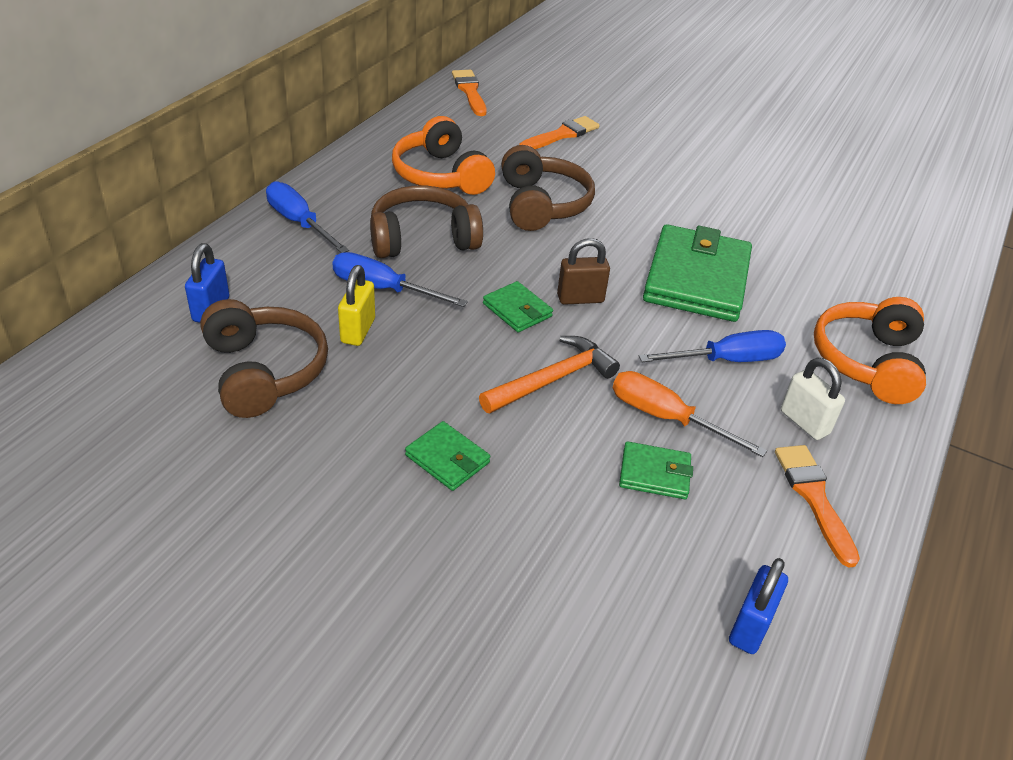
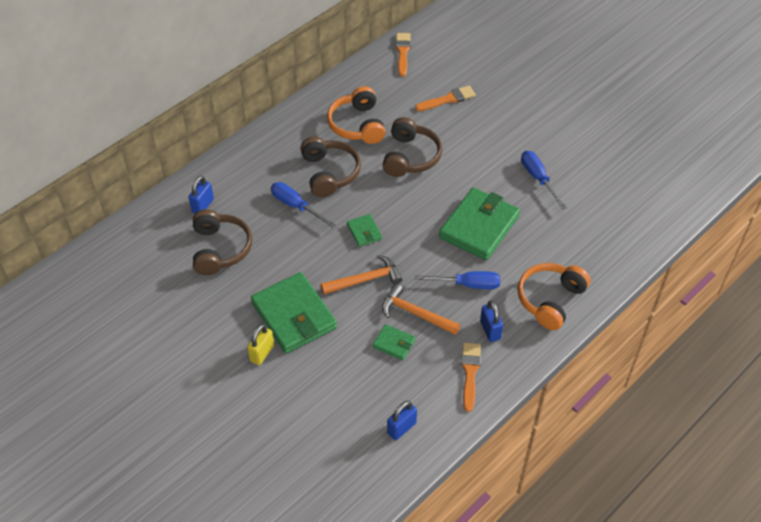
camera: 20 degrees right, 10 degrees up
blue screwdriver [266,181,349,253] -> blue screwdriver moved to [521,151,567,209]
yellow padlock [338,265,375,346] -> yellow padlock moved to [247,324,274,365]
brown headphones [370,185,483,258] -> brown headphones turned 75 degrees clockwise [300,137,361,197]
green wallet [405,421,490,491] -> green wallet [251,272,337,354], size x2.15
brown padlock [557,238,610,305] -> none
orange screwdriver [613,371,767,457] -> orange hammer [382,284,460,335]
white padlock [781,358,845,440] -> blue padlock [480,300,503,342]

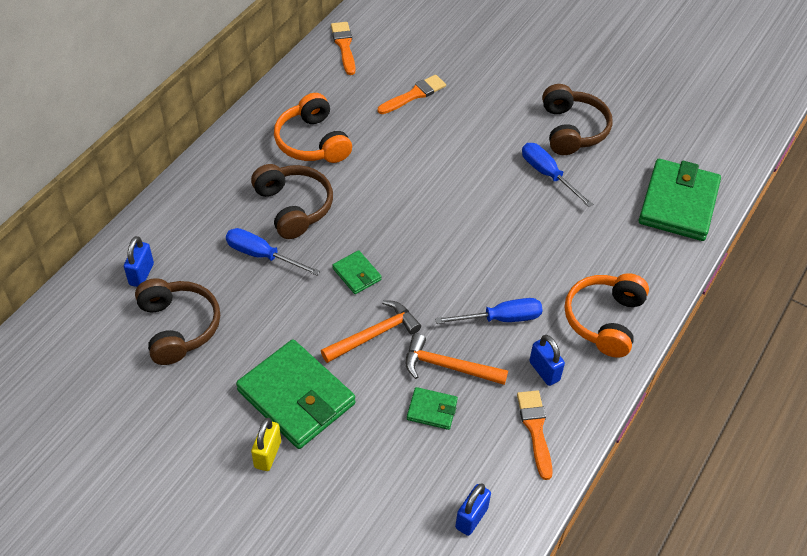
camera: 15 degrees left, 0 degrees up
brown headphones [382,117,442,177] -> brown headphones moved to [542,84,613,155]
green wallet [439,187,520,260] -> green wallet moved to [639,159,721,241]

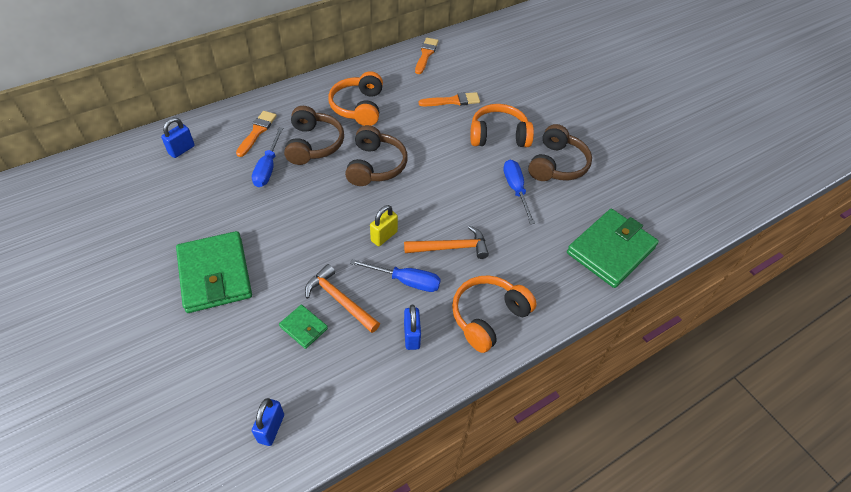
camera: 25 degrees right, 0 degrees up
brown headphones [135,278,220,365] -> brown headphones moved to [345,125,408,186]
blue screwdriver [226,228,320,276] -> blue screwdriver turned 135 degrees counterclockwise [252,127,283,187]
yellow padlock [251,418,281,471] -> yellow padlock moved to [370,205,398,246]
orange hammer [321,300,421,363] -> orange hammer moved to [404,225,489,259]
green wallet [332,250,382,294] -> none
blue padlock [455,484,491,536] -> blue padlock turned 45 degrees counterclockwise [252,398,284,446]
orange brush [517,390,553,480] -> orange brush moved to [236,111,277,157]
none -> orange headphones [470,104,534,147]

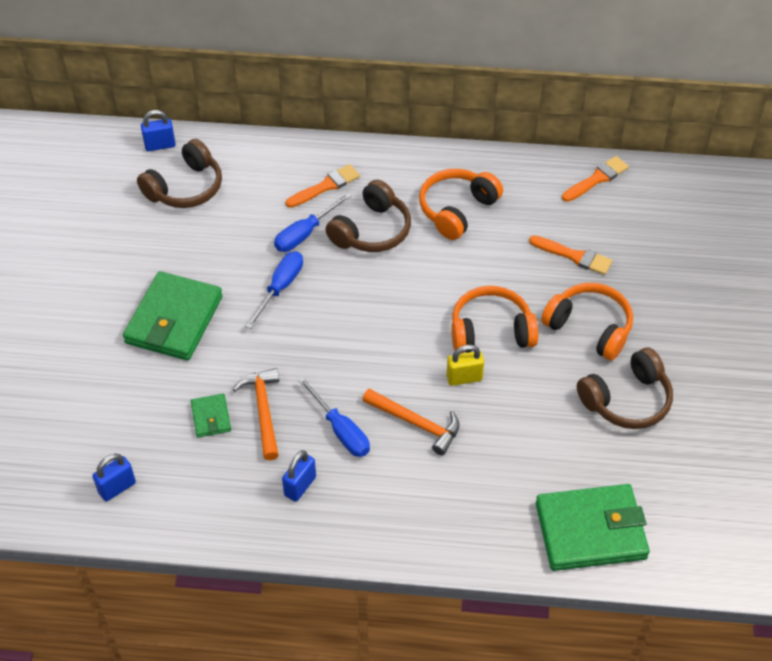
camera: 40 degrees right, 0 degrees up
blue padlock [161,118,195,158] -> blue padlock moved to [141,110,176,151]
brown headphones [345,125,408,186] -> brown headphones moved to [137,139,222,208]
yellow padlock [370,205,398,246] -> yellow padlock moved to [446,345,484,386]
orange headphones [452,275,537,353] -> orange headphones moved to [451,286,538,353]
blue screwdriver [503,160,535,224] -> blue screwdriver moved to [245,251,303,329]

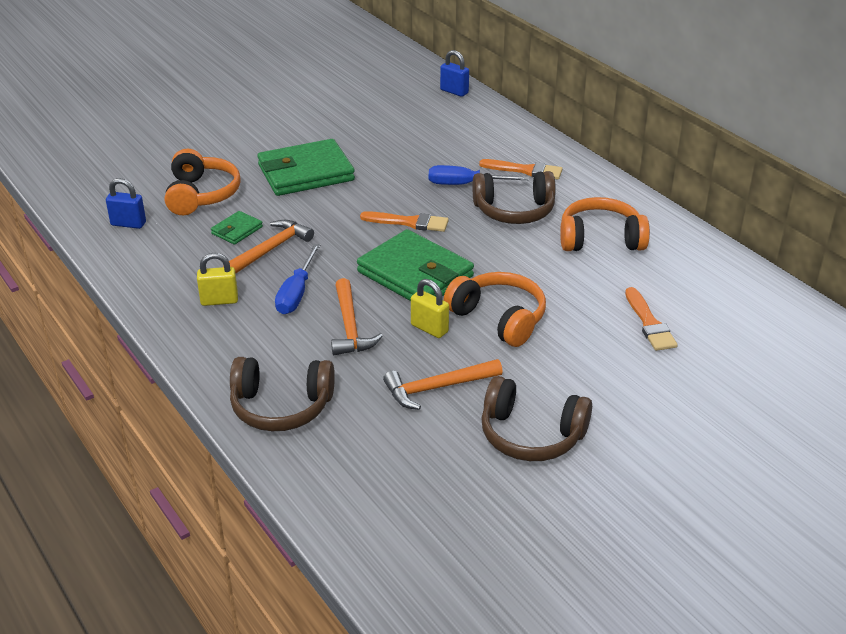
camera: 50 degrees right, 15 degrees down
brown headphones [137,139,222,208] -> brown headphones moved to [230,357,335,431]
blue screwdriver [245,251,303,329] -> none
blue padlock [282,450,316,502] -> yellow padlock [197,253,238,306]
green wallet [536,484,650,571] -> green wallet moved to [357,229,474,301]
orange headphones [541,283,633,361] -> orange headphones moved to [165,149,241,215]
orange brush [562,156,629,202] -> orange brush moved to [360,211,449,232]
none -> orange hammer [383,359,503,410]

